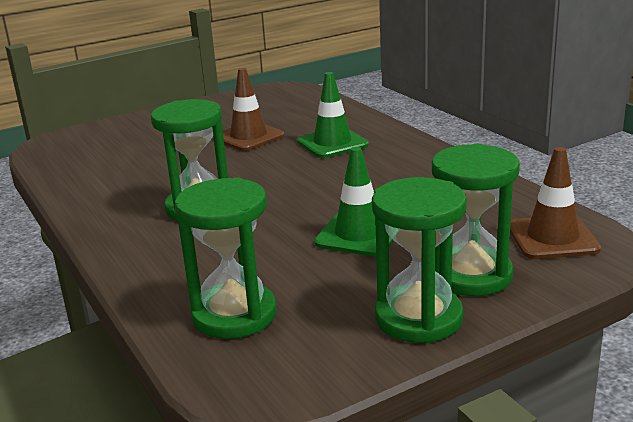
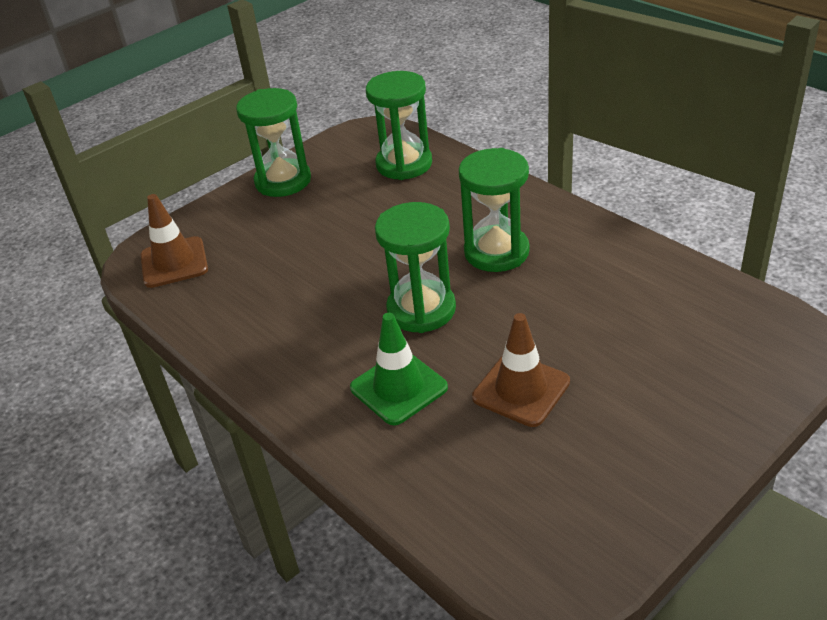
camera: 170 degrees right, 15 degrees up
green traffic cone [314,147,394,257] -> none
green hourglass [432,144,520,296] -> green hourglass moved to [375,202,456,333]

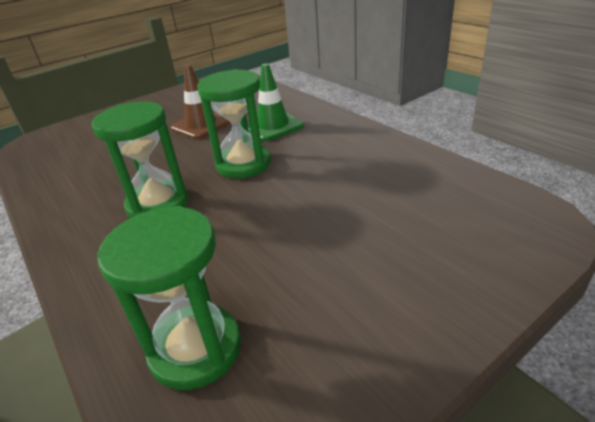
camera: 175 degrees left, 5 degrees down
brown traffic cone [141,194,208,288] -> none
green hourglass [236,88,311,197] -> none

